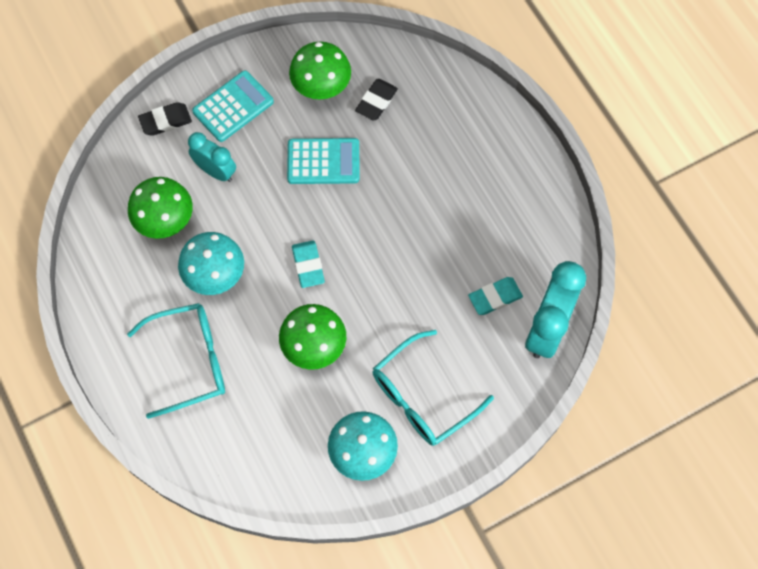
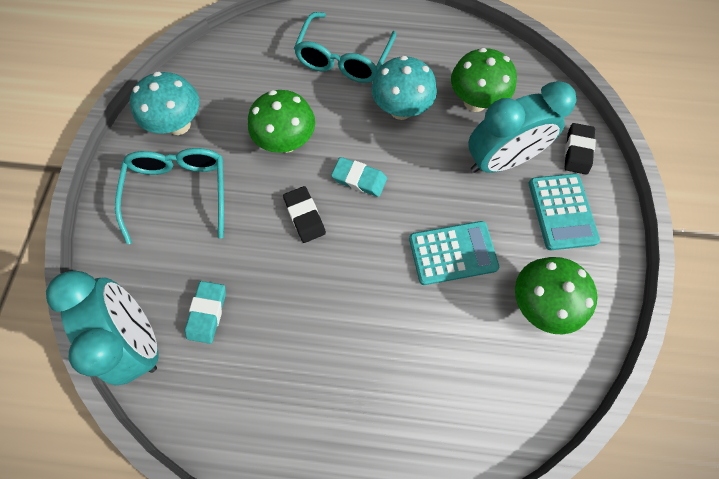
camera: 125 degrees right, 0 degrees up
turquoise clock [188,132,236,182] -> turquoise clock [468,81,577,173], size x1.65
turquoise calculator [287,138,359,184] -> turquoise calculator turned 135 degrees counterclockwise [409,221,499,285]
black eraser [355,79,398,121] -> black eraser moved to [283,186,326,243]

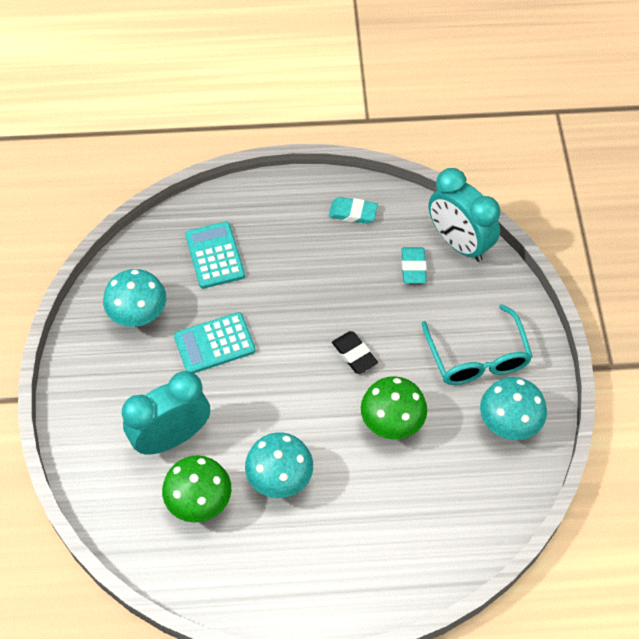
camera: 170 degrees right, 10 degrees down
turquoise glasses [294,12,396,83] -> none
turquoise eraser [331,157,387,197] -> turquoise eraser moved to [329,197,378,224]
green mushroom [515,257,597,334] -> turquoise mushroom [103,269,166,327]
turquoise calculator [529,173,600,250] -> turquoise calculator moved to [185,222,245,288]
black eraser [564,123,596,175] -> none

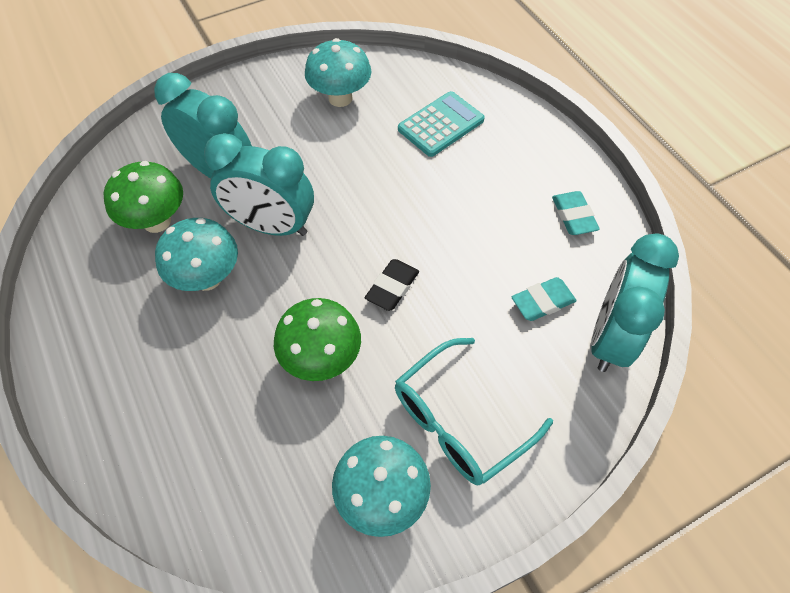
camera: 65 degrees right, 0 degrees up
turquoise calculator [174,312,256,373] -> none
none -> turquoise clock [204,133,314,236]

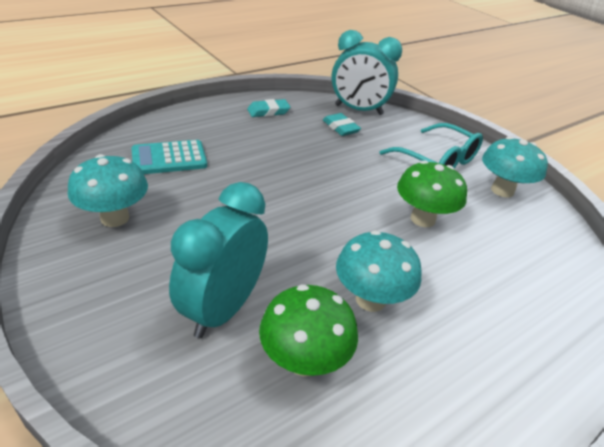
camera: 100 degrees left, 20 degrees down
turquoise clock [204,133,314,236] -> none
black eraser [365,259,419,311] -> none
turquoise calculator [398,91,484,157] -> turquoise calculator turned 60 degrees counterclockwise [131,140,207,174]

